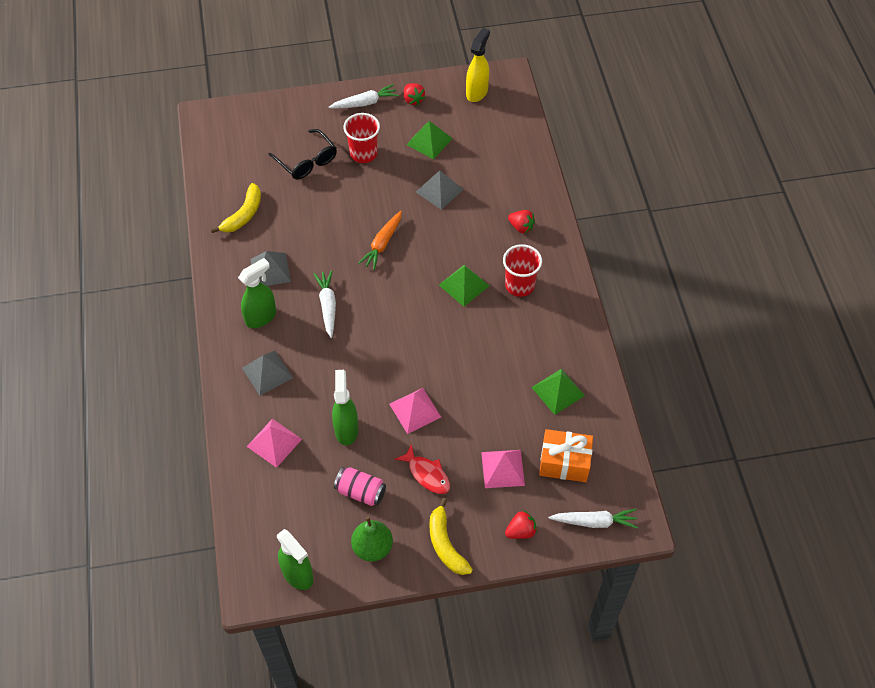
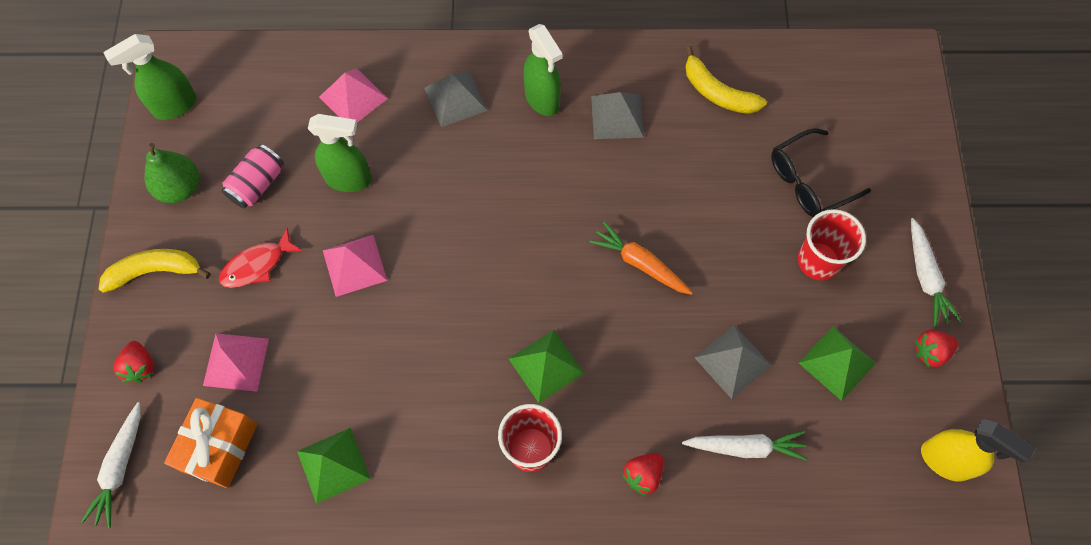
camera: 100 degrees right, 10 degrees up
white carrot [313,271,336,338] -> white carrot moved to [682,431,808,461]

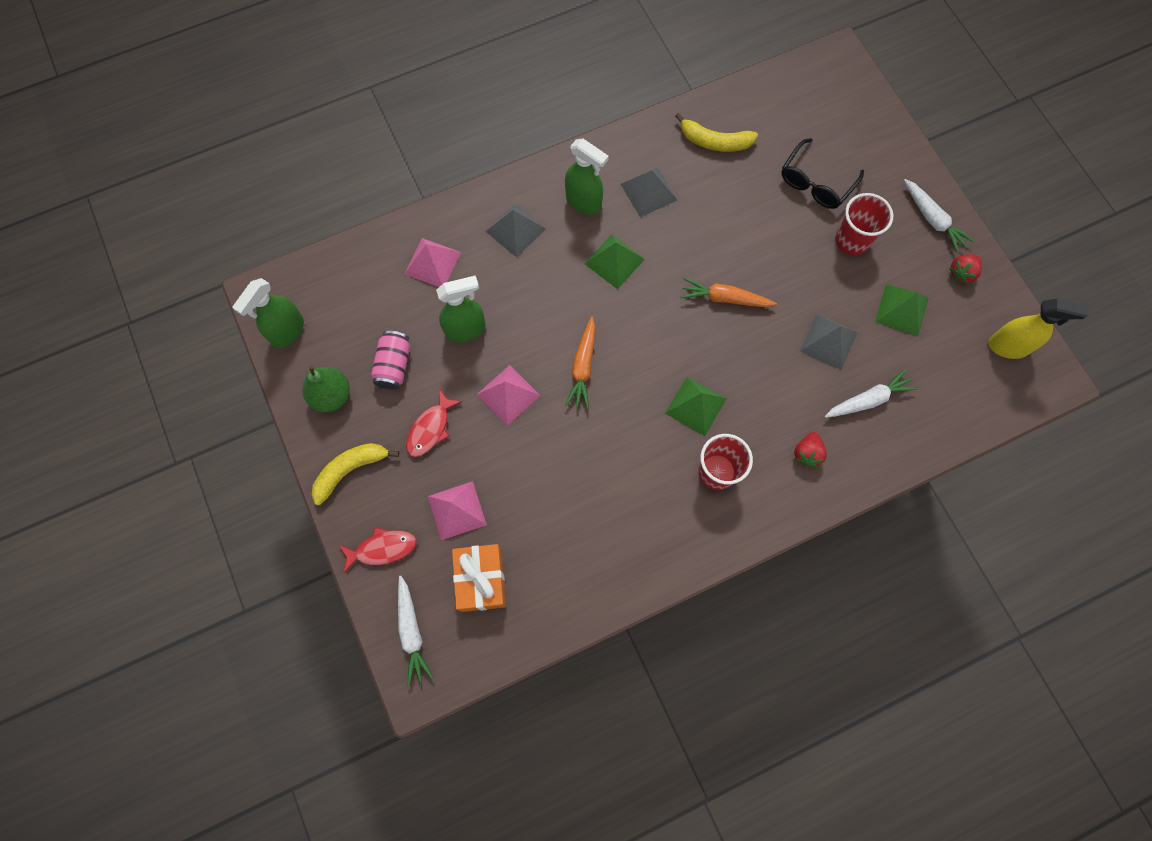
camera: 25 degrees left, 5 degrees up
red strawberry [113,341,154,383] -> red fish [339,527,417,573]
green pyramid [297,428,370,504] -> green pyramid moved to [584,234,645,289]
none -> orange carrot [565,316,595,409]

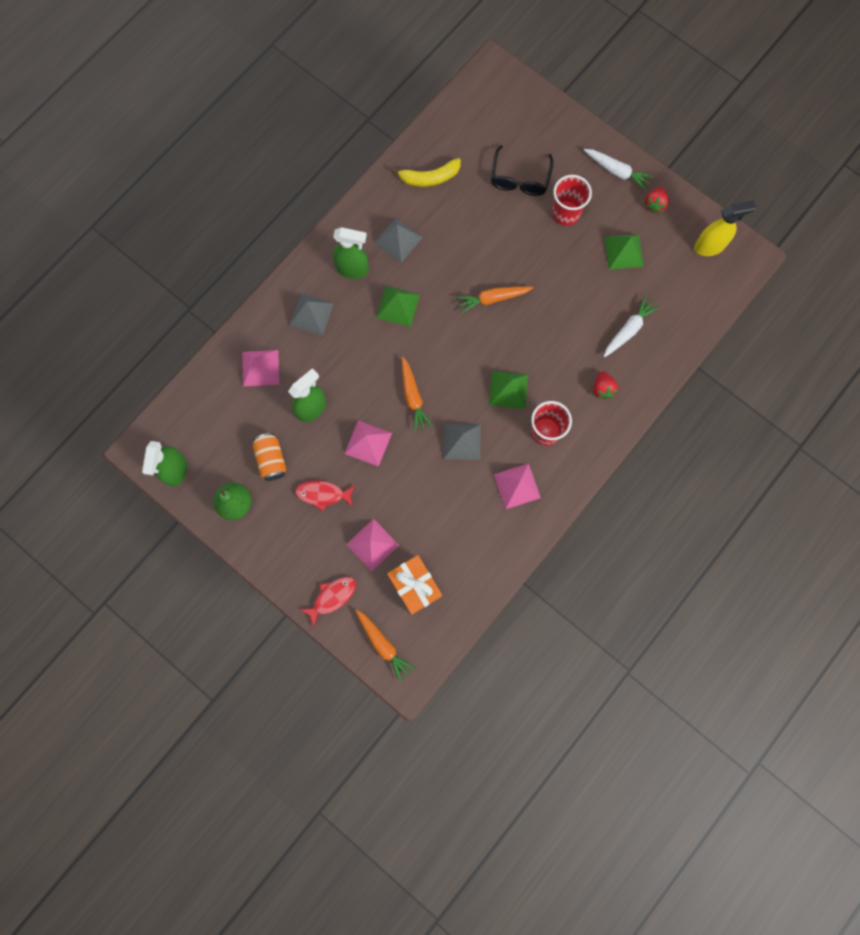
camera: 25 degrees left, 5 degrees up
yellow banana [312,443,399,506] -> none
pink can [371,331,410,389] -> orange can [253,433,286,481]
white carrot [398,576,434,686] -> orange carrot [356,610,416,683]
red fish [406,389,462,457] -> red fish turned 90 degrees clockwise [295,481,356,511]
grey pyramid [800,314,858,370] -> grey pyramid moved to [444,424,481,460]
none -> pink pyramid [494,463,541,509]

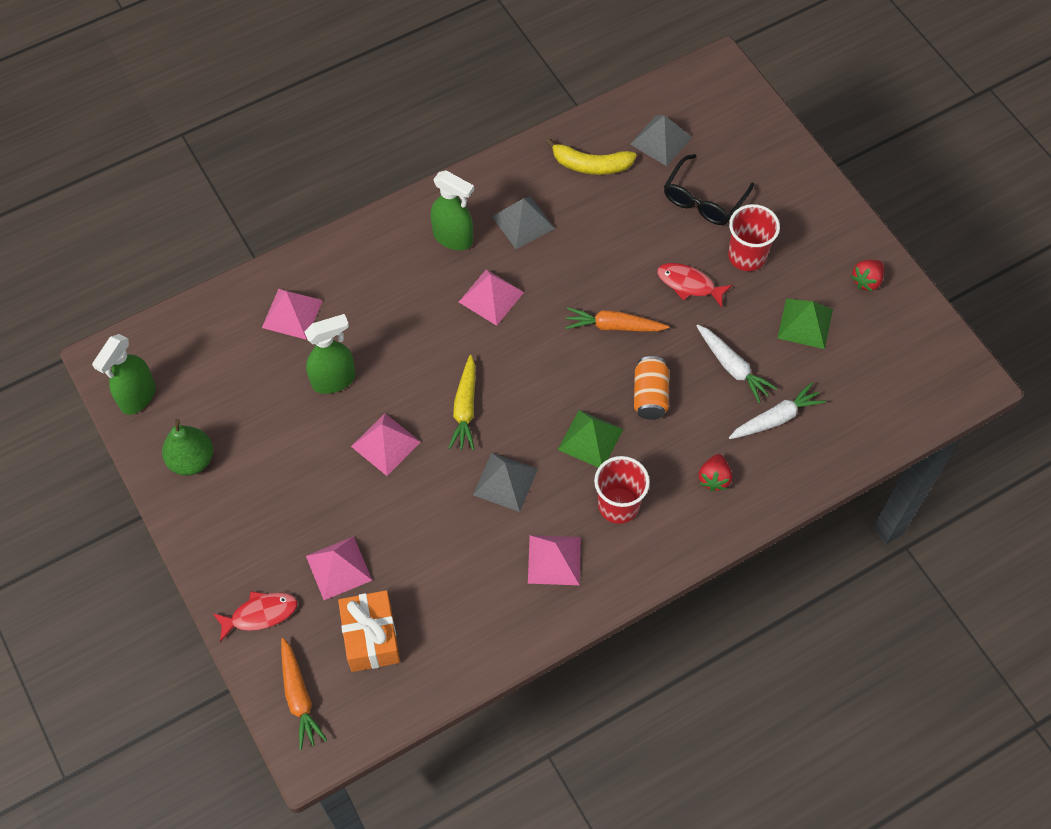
camera: 20 degrees right, 15 degrees down
orange can [253,433,286,481] -> orange can moved to [634,356,669,420]
grey pyramid [289,293,334,336] -> grey pyramid moved to [630,115,692,166]
red fish [295,481,356,511] -> red fish moved to [657,263,732,307]
green pyramid [376,286,420,327] -> pink pyramid [459,269,524,326]
orange carrot [402,356,433,432] -> yellow carrot [449,355,475,450]
white carrot [584,149,654,191] -> white carrot moved to [696,324,778,403]
yellow spray bottle [694,200,756,256] -> none

